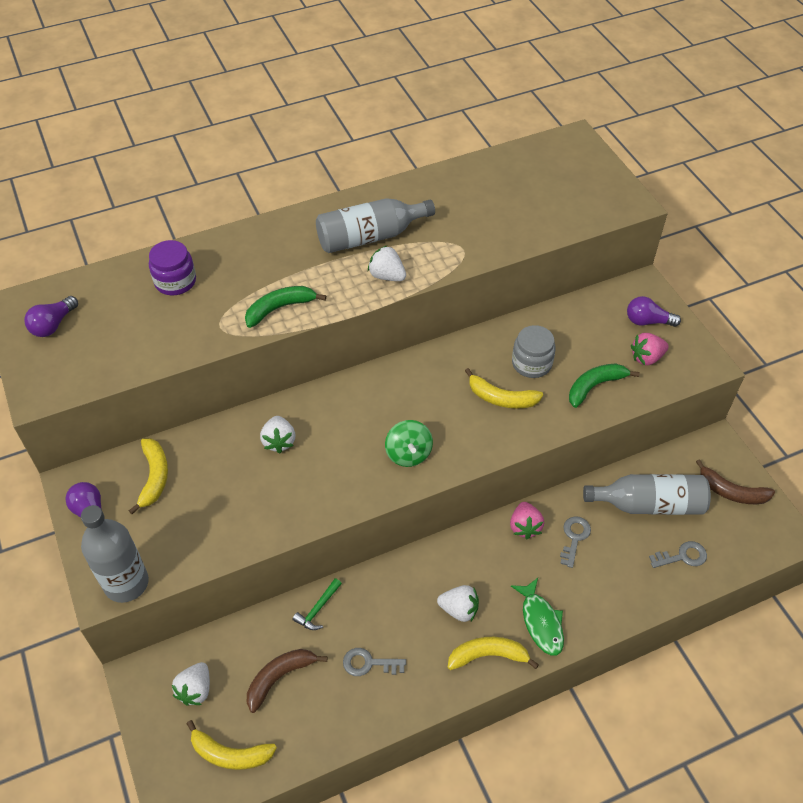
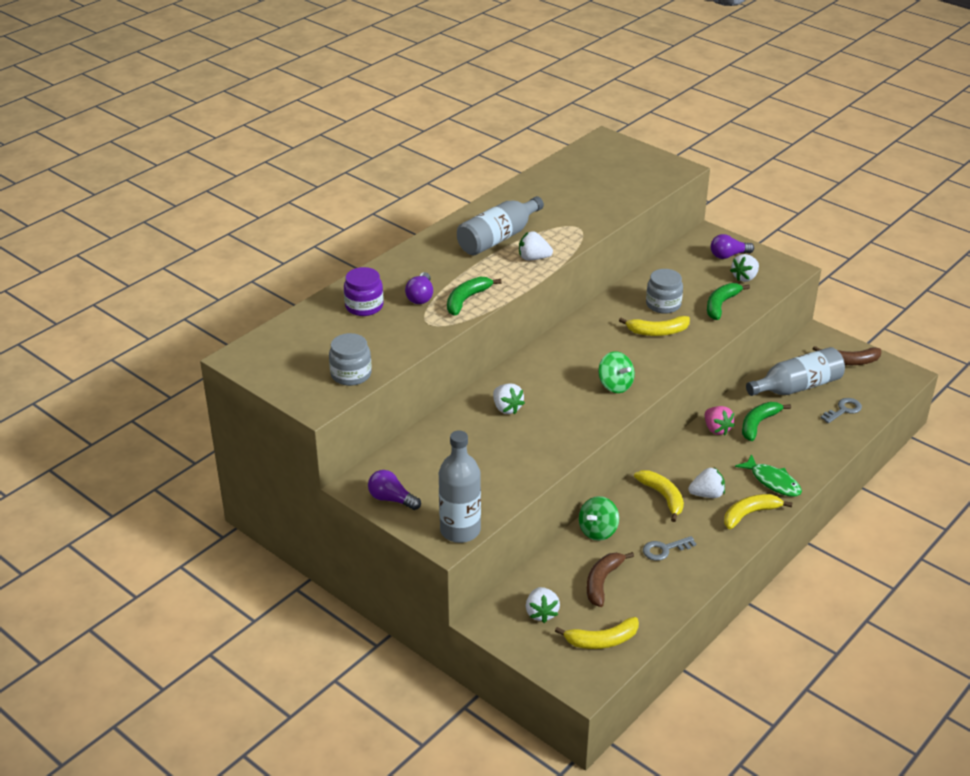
camera: 25 degrees left, 15 degrees down
purple light bulb [24,296,78,337] -> purple light bulb moved to [405,272,433,304]
yellow banana [129,438,168,514] -> yellow banana moved to [634,470,684,522]
green hammer [292,578,342,630] -> green spinning top [579,496,619,541]
grey key [560,516,591,568] -> green banana [742,402,791,441]
pink strawberry [631,333,669,365] -> white strawberry [730,254,759,282]
none -> grey jar [329,333,371,386]

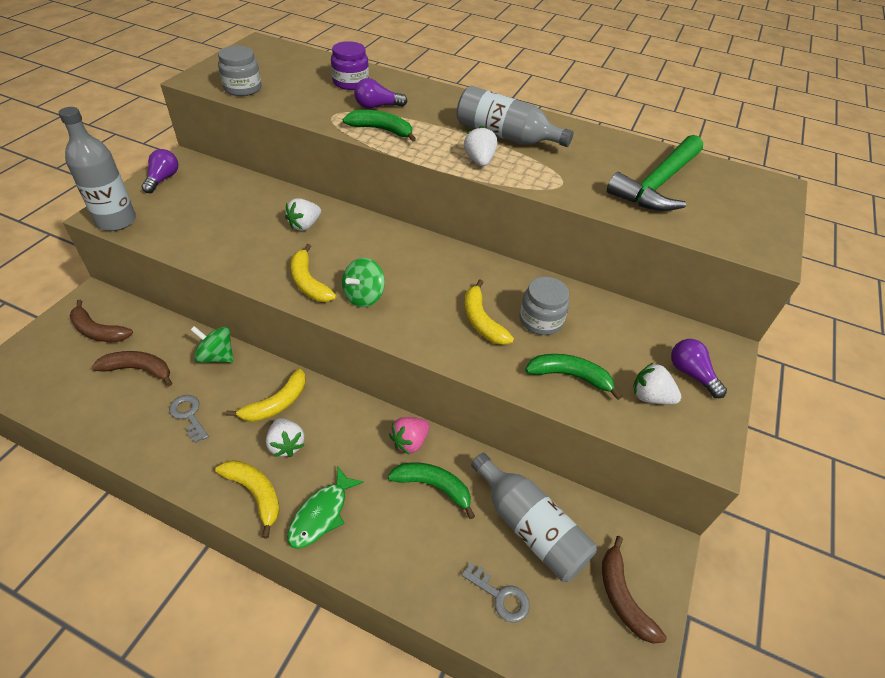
camera: 70 degrees right, 10 degrees up
white strawberry [526,587,560,623] -> brown banana [70,300,133,342]
yellow banana [555,617,639,649] -> yellow banana moved to [291,244,336,302]
none -> green hammer [607,135,703,211]

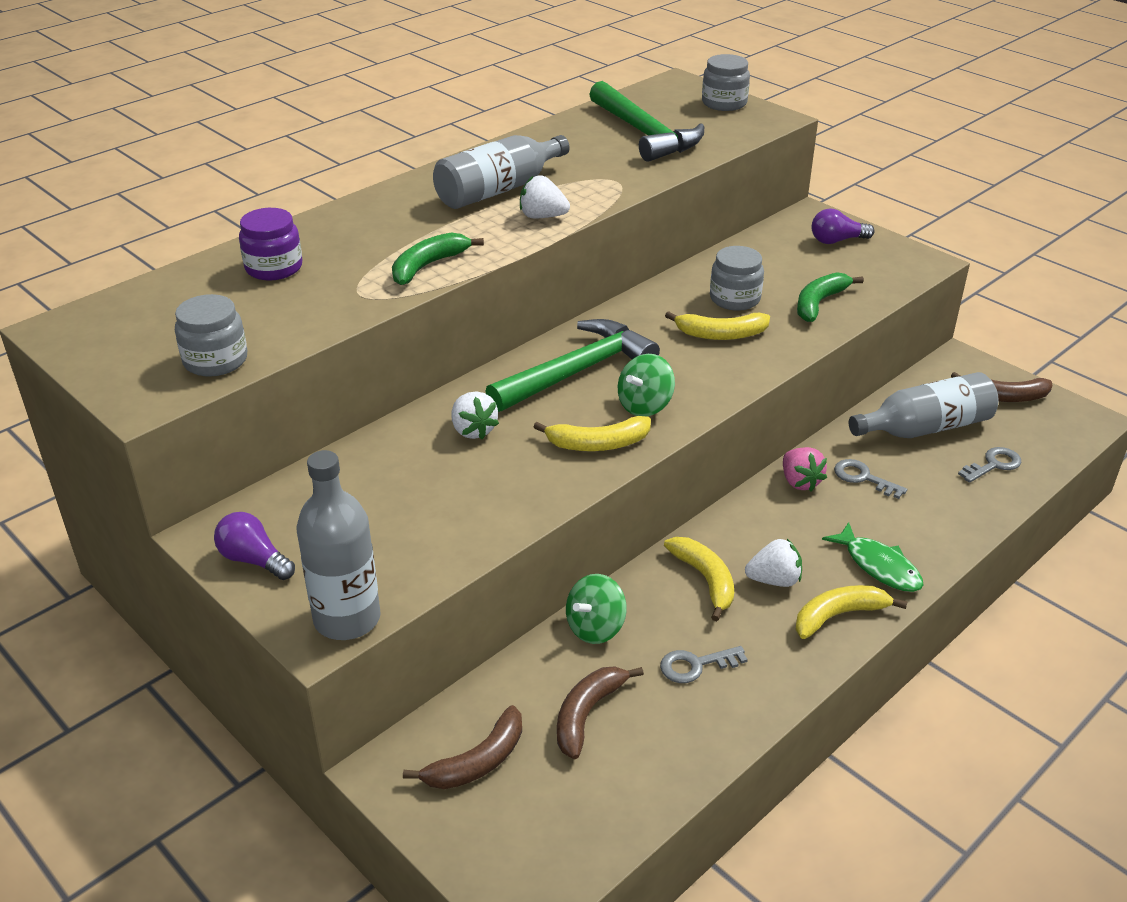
camera: 65 degrees left, 10 degrees down
green spinning top [342,258,385,307] -> green spinning top turned 75 degrees clockwise [618,354,675,416]
purple light bulb [354,78,408,109] -> none
green banana [388,462,475,519] -> grey key [834,459,907,499]
white strawberry [633,362,681,404] -> none
none -> green hammer [485,319,660,412]
none -> grey jar [702,54,750,111]

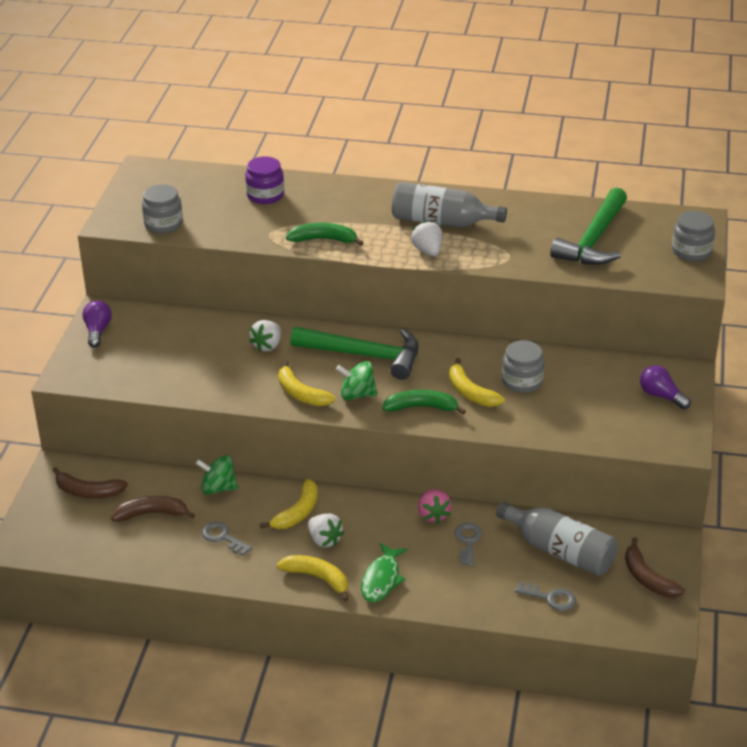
camera: 55 degrees right, 0 degrees up
grey bottle [296,450,381,640] -> none
pink strawberry [783,447,827,491] -> pink strawberry turned 45 degrees counterclockwise [418,489,452,524]
green banana [797,272,864,322] -> green banana moved to [382,390,466,414]

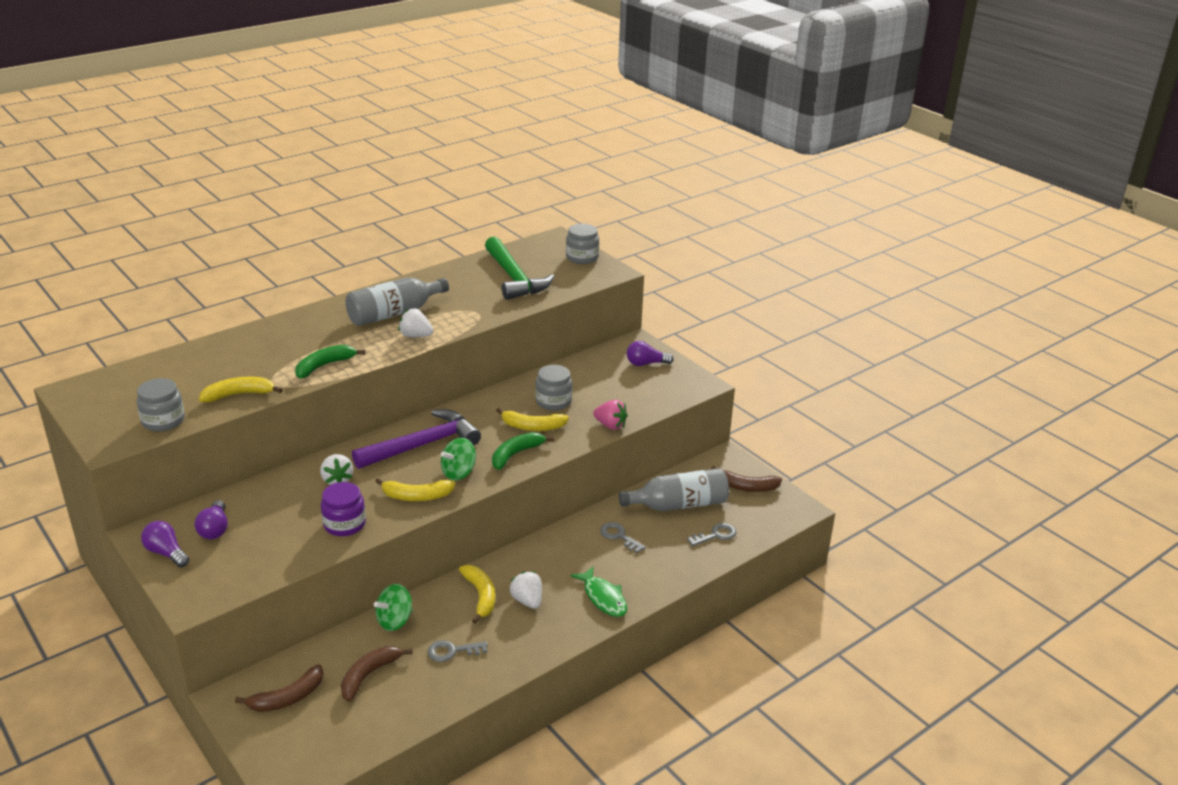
camera: 50 degrees left, 5 degrees down
purple jar [245,156,284,204] -> purple jar moved to [321,482,366,536]
yellow banana [277,555,349,601] -> yellow banana moved to [199,377,283,402]
green hammer [290,327,419,380] -> purple hammer [352,409,481,469]
white strawberry [308,514,344,547] -> white strawberry turned 120 degrees counterclockwise [509,571,542,609]
pink strawberry [418,489,452,524] -> pink strawberry moved to [593,400,628,430]
none -> purple light bulb [195,500,228,539]

